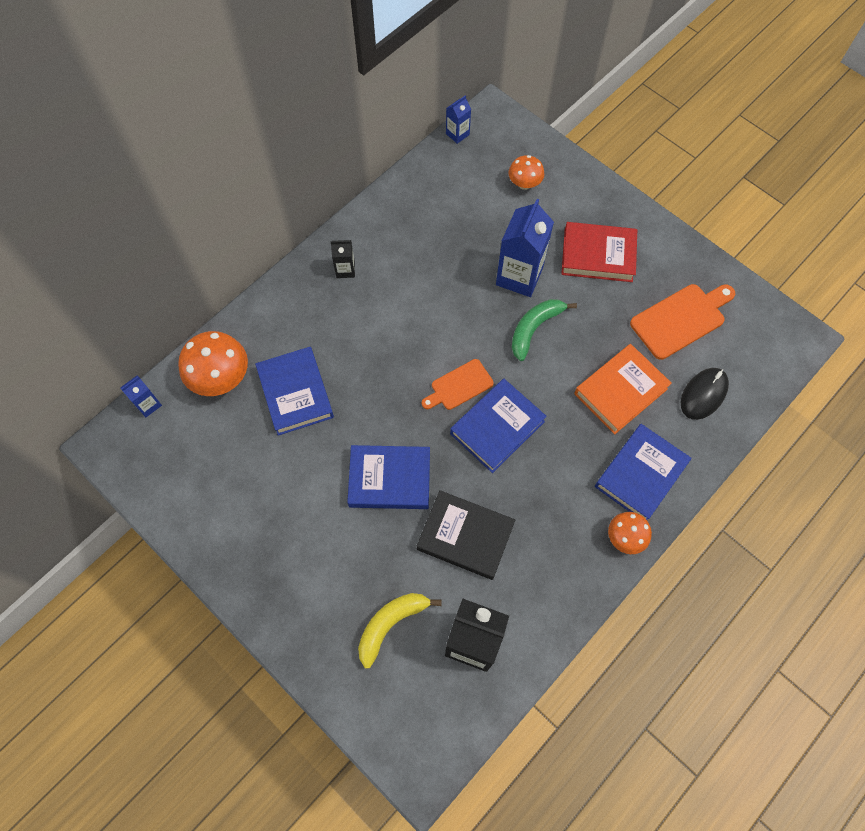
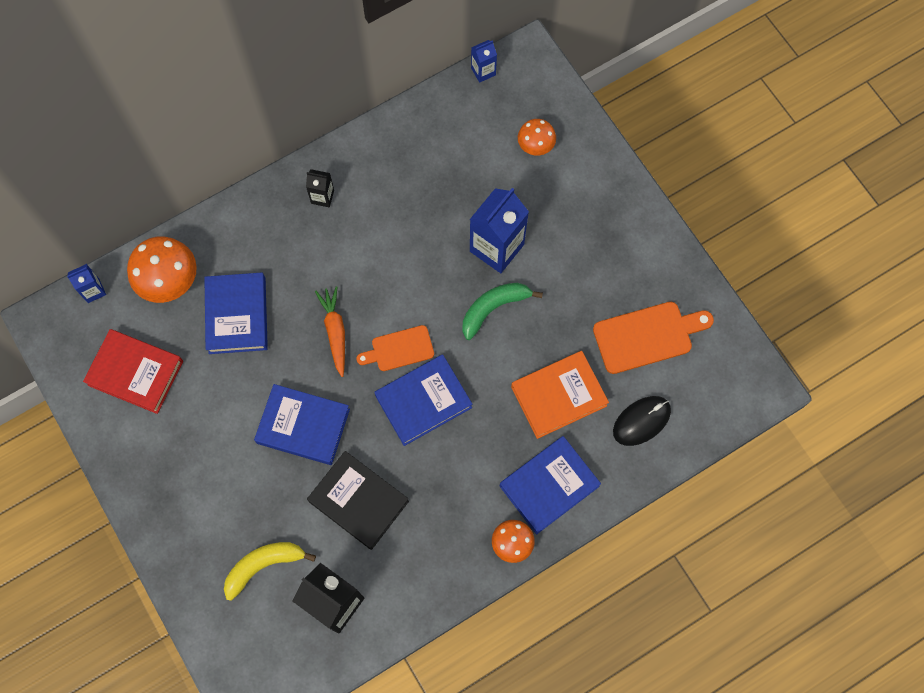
camera: 15 degrees right, 5 degrees up
red book [561,222,637,282] -> red book moved to [83,329,183,414]
none -> orange carrot [315,286,345,377]

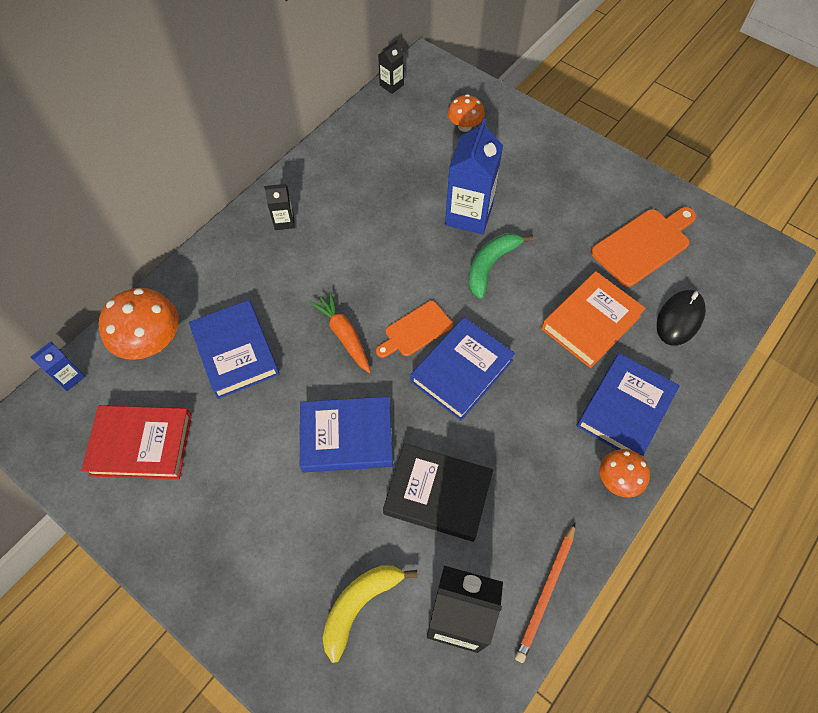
camera: 20 degrees left, 10 degrees down
blue carton [471,40,497,83] -> black carton [378,40,404,94]
none -> orange pencil [515,523,575,663]

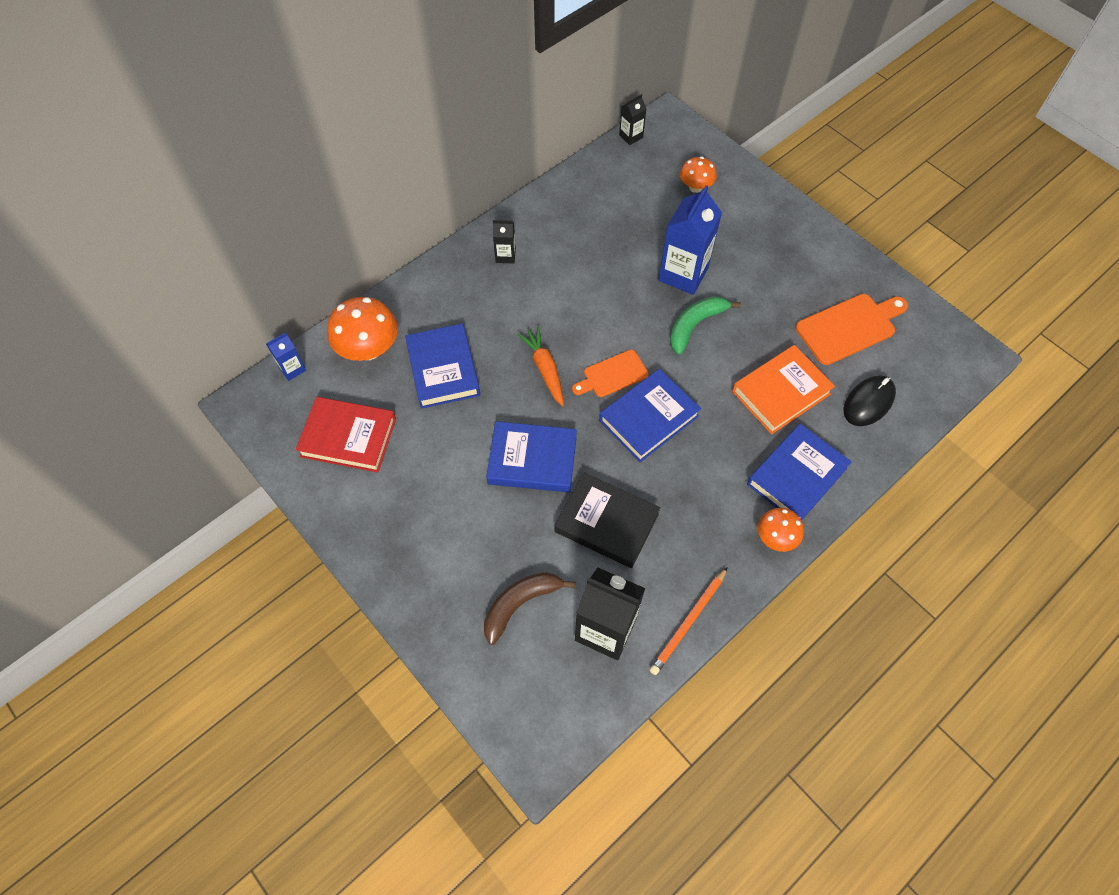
camera: 10 degrees right, 0 degrees up
yellow banana [323,565,418,663] -> brown banana [484,572,576,645]

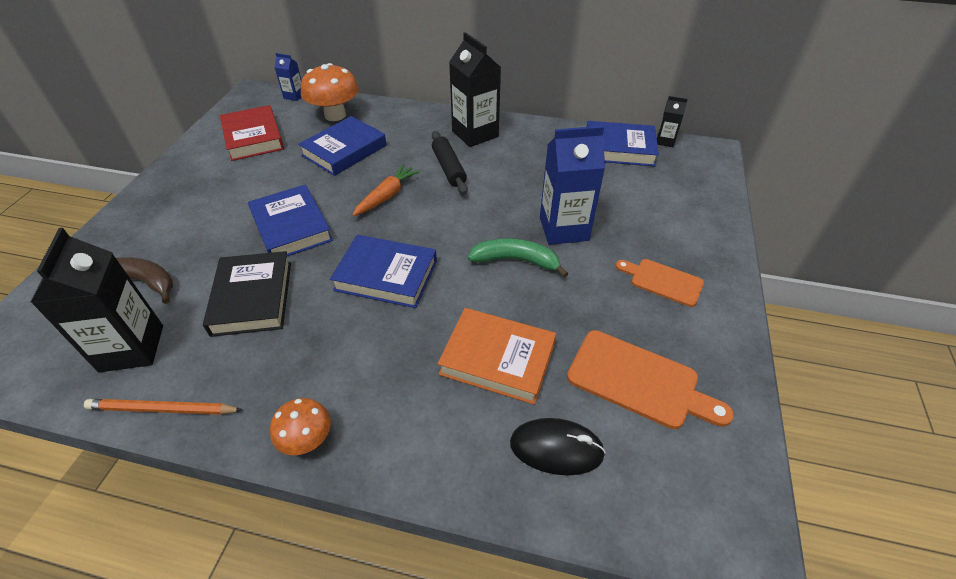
camera: 55 degrees right, 15 degrees down
black carton [493,220,516,263] -> black carton [449,32,501,147], size x2.02
orange cutting board [572,350,649,397] -> orange cutting board moved to [616,259,704,307]
orange mushroom [680,157,717,193] -> none
blue book [747,424,852,521] -> blue book moved to [587,121,659,167]
none -> black rolling pin [432,131,468,195]

